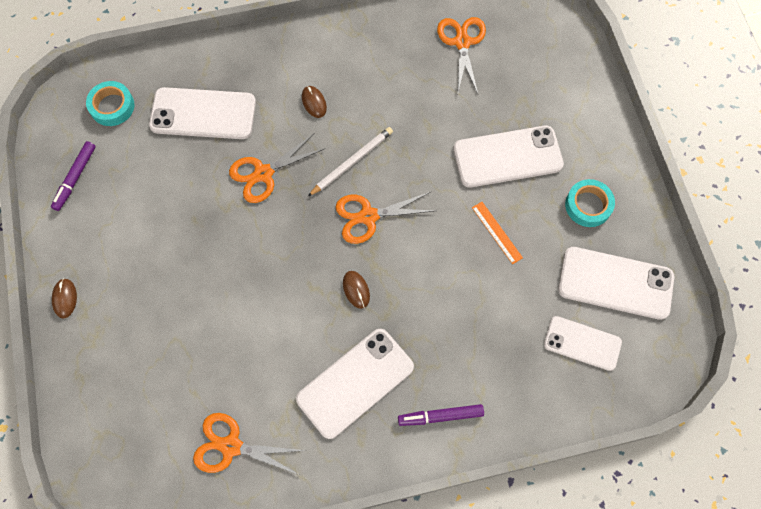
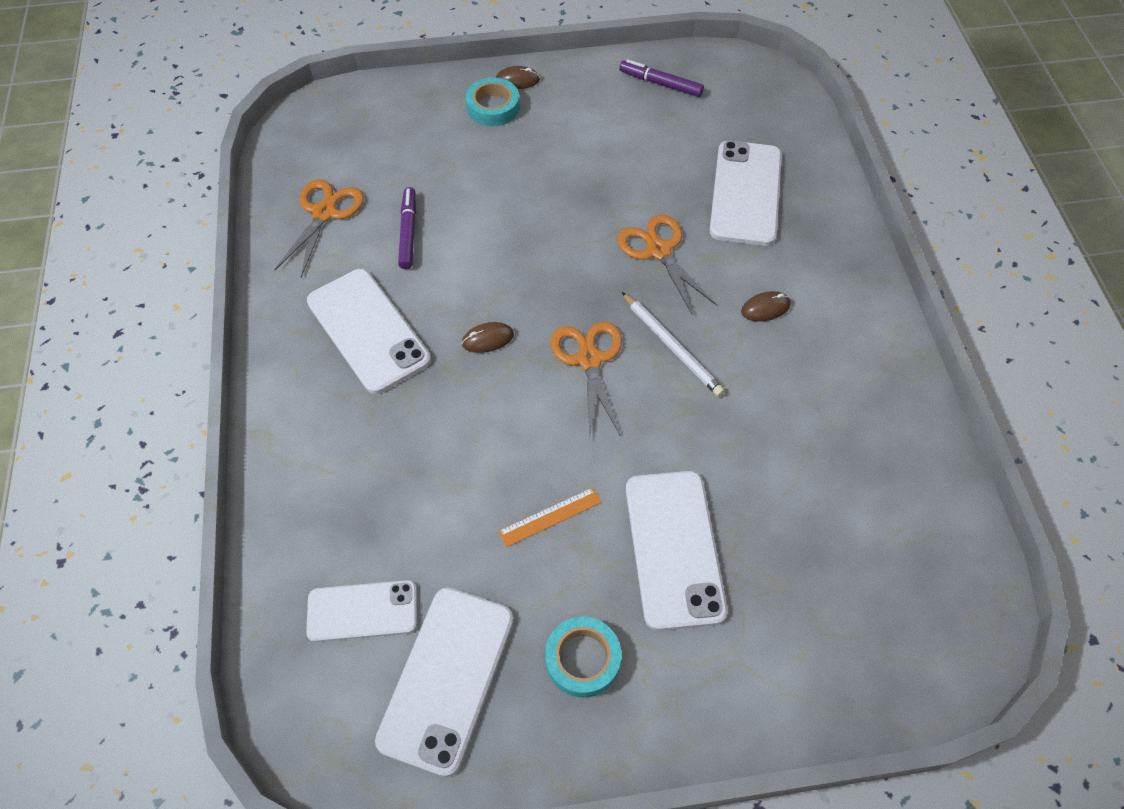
camera: 95 degrees right, 10 degrees down
turquoise tape [86,81,134,126] -> turquoise tape moved to [466,77,520,126]
purple marker [398,404,484,426] -> purple marker moved to [398,187,416,269]
orange scissors [437,17,486,94] -> none
white phone [544,316,622,371] -> white phone turned 60 degrees clockwise [306,580,417,642]

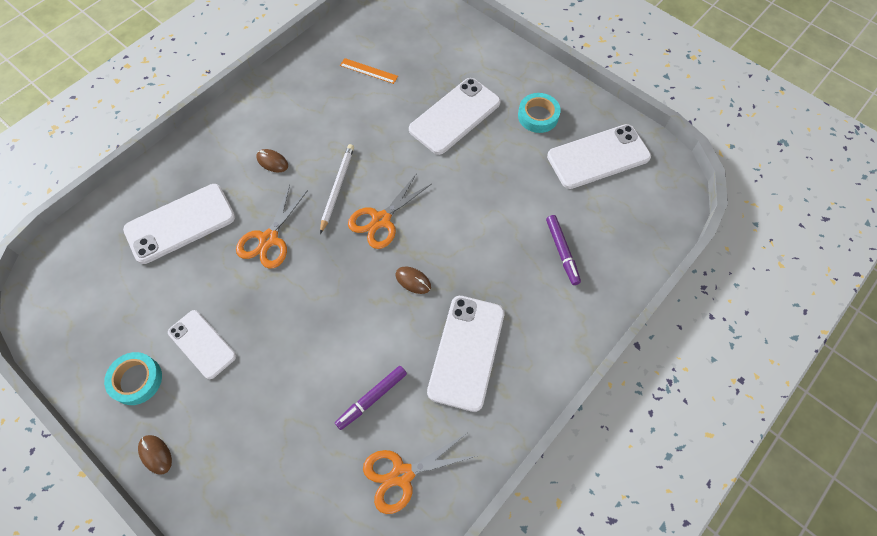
camera: 130 degrees left, 5 degrees up
white phone [306,580,417,642] -> white phone moved to [168,310,236,379]
turquoise tape [466,77,520,126] -> turquoise tape moved to [104,352,162,405]
orange ruler [498,487,601,547] -> orange ruler moved to [340,58,398,84]
purple marker [619,59,704,97] -> purple marker moved to [546,215,581,285]

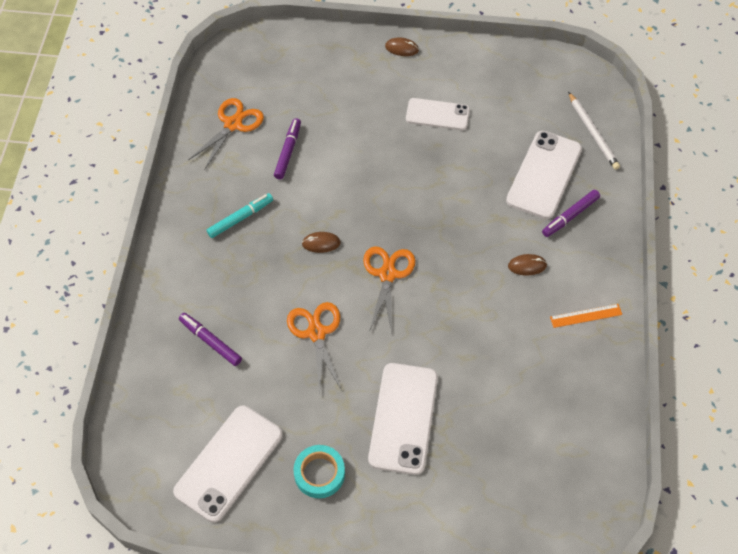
camera: 145 degrees right, 5 degrees down
turquoise tape [104,352,162,405] -> none
orange scissors [236,185,308,269] -> orange scissors moved to [287,302,342,396]
white pencil [320,144,354,234] -> white pencil moved to [568,92,620,170]
orange ruler [340,58,398,84] -> orange ruler moved to [550,304,622,328]
white phone [427,296,505,412] -> turquoise marker [207,193,273,238]
none -> purple marker [542,190,600,237]

